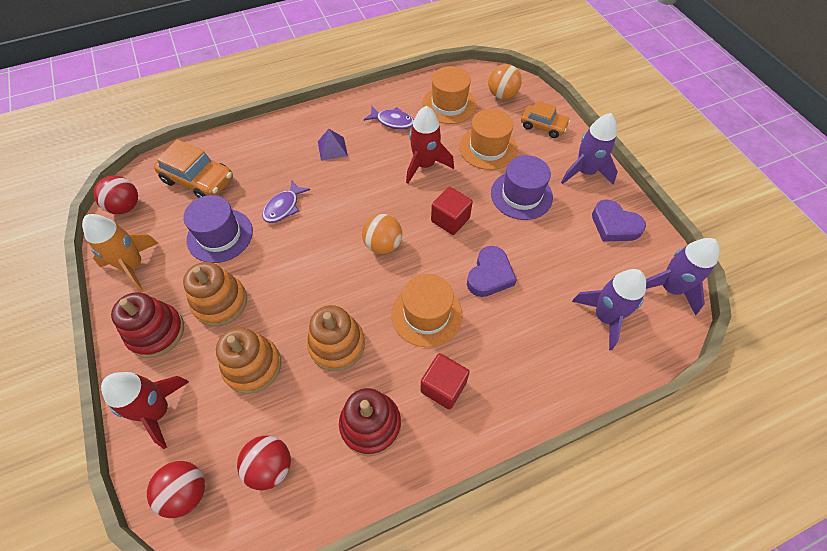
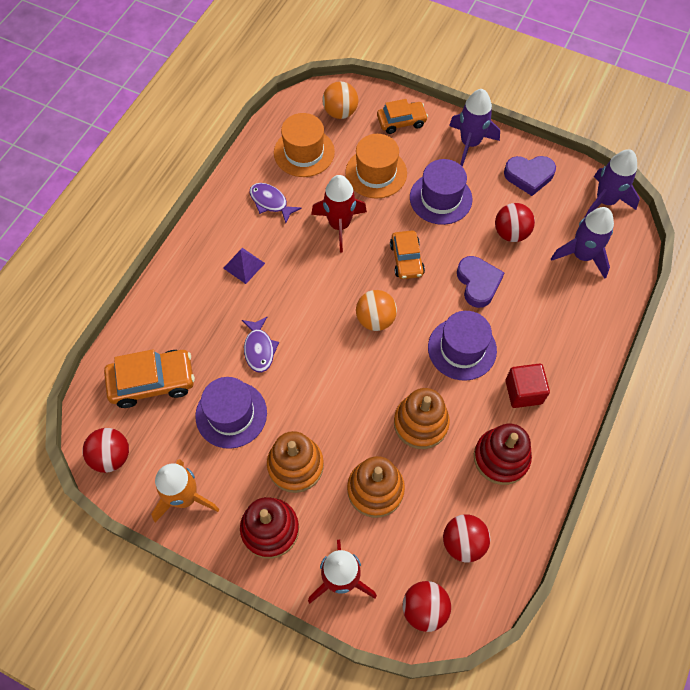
camera: 40 degrees left, 5 degrees up
purple fish [364,106,414,129] -> purple fish turned 120 degrees counterclockwise [250,183,302,223]
orange hat [391,274,463,347] -> purple hat [428,311,497,381]
red cube [431,187,473,235] -> orange car [390,231,425,279]
none -> red ball [495,203,535,242]

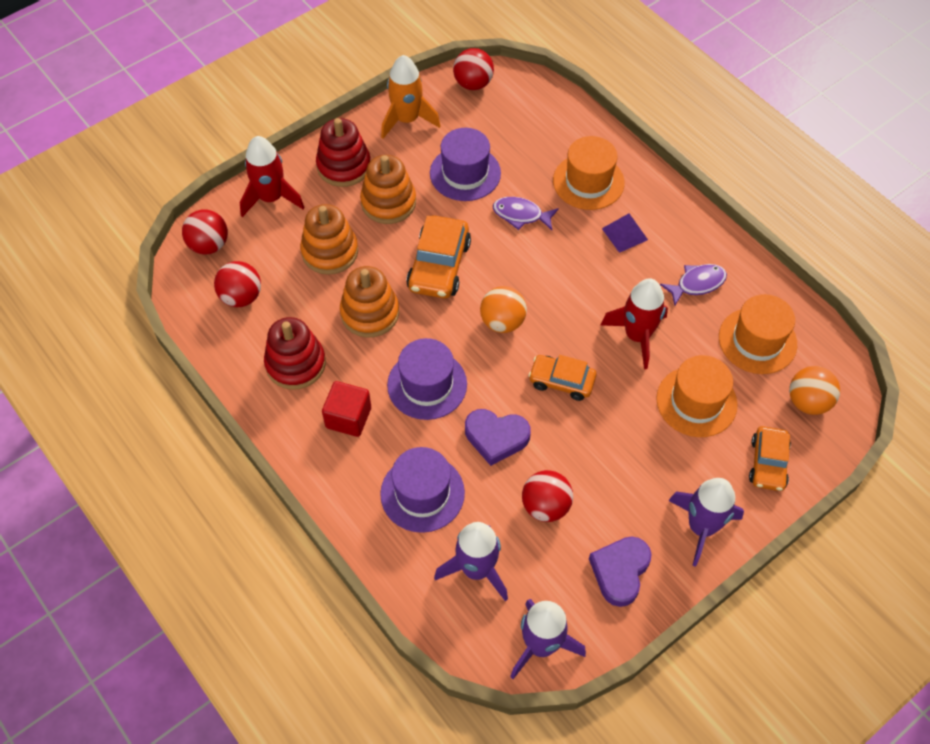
camera: 115 degrees right, 5 degrees down
orange car [104,349,195,408] -> orange car moved to [406,215,471,298]
purple hat [410,159,472,225] -> purple hat moved to [380,447,465,533]
none -> orange hat [553,136,625,210]

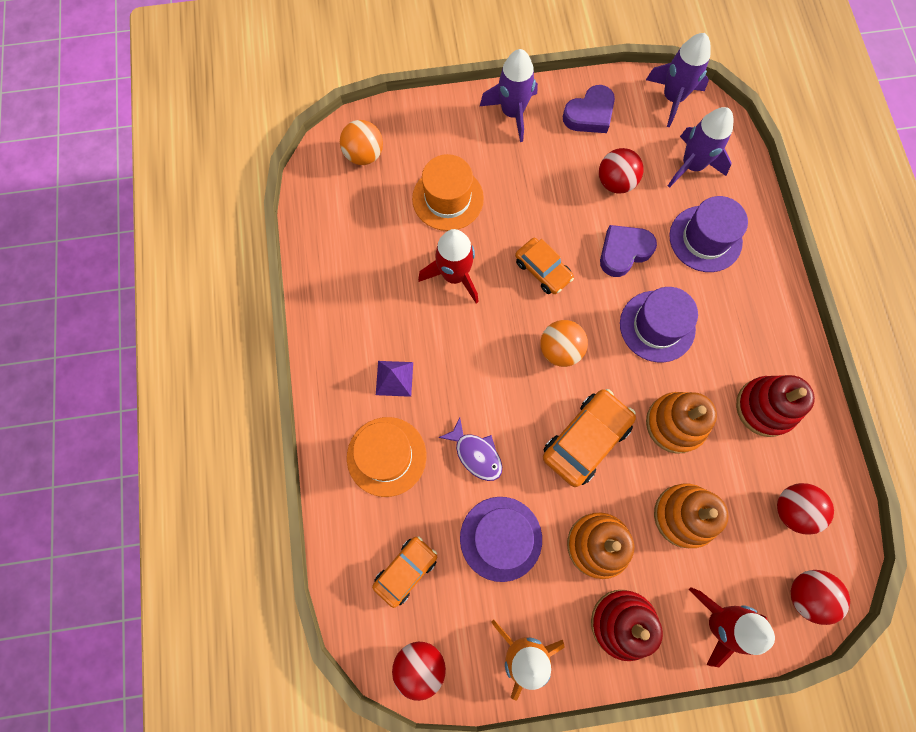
camera: 150 degrees left, 15 degrees up
red cube [322,381,371,437] -> none
purple heart [465,409,531,466] -> purple heart turned 75 degrees counterclockwise [600,225,657,277]
purple fish [660,264,727,305] -> none
orange hat [719,294,797,374] -> none
orange car [749,426,791,491] -> orange car moved to [372,536,437,608]

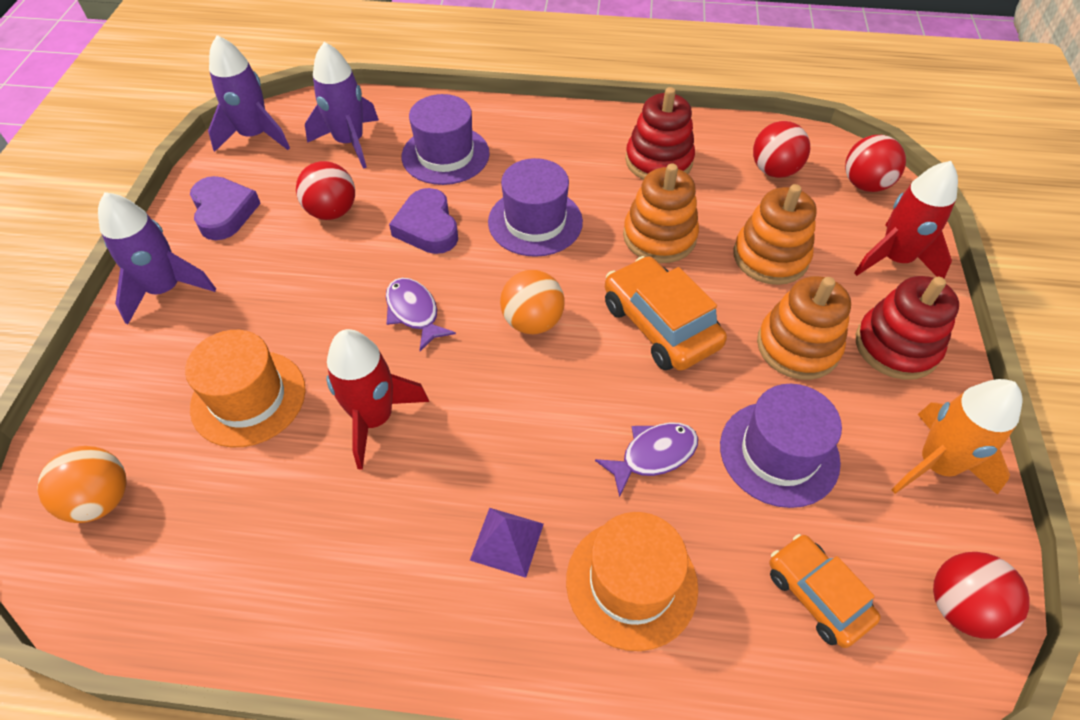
camera: 75 degrees left, 20 degrees down
orange car [515,238,574,294] -> purple fish [386,278,456,351]

